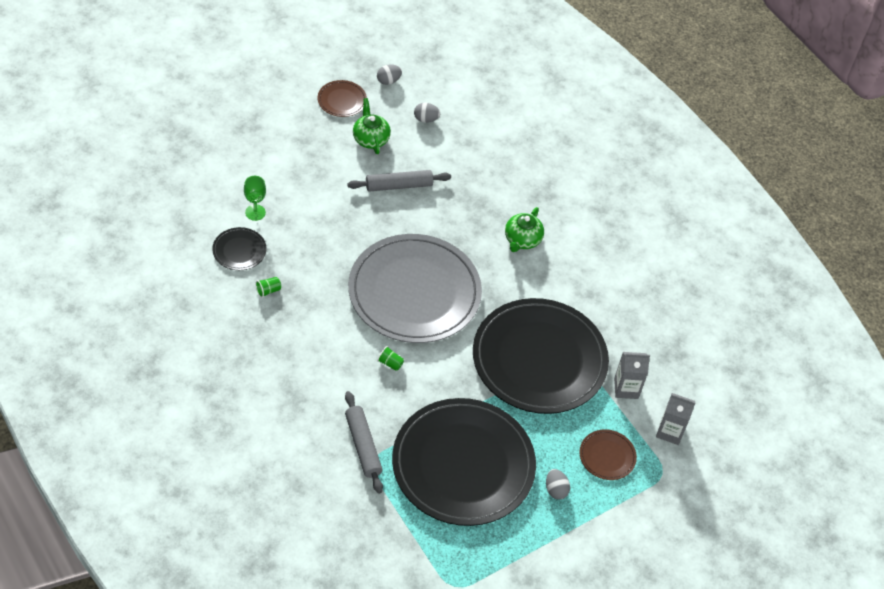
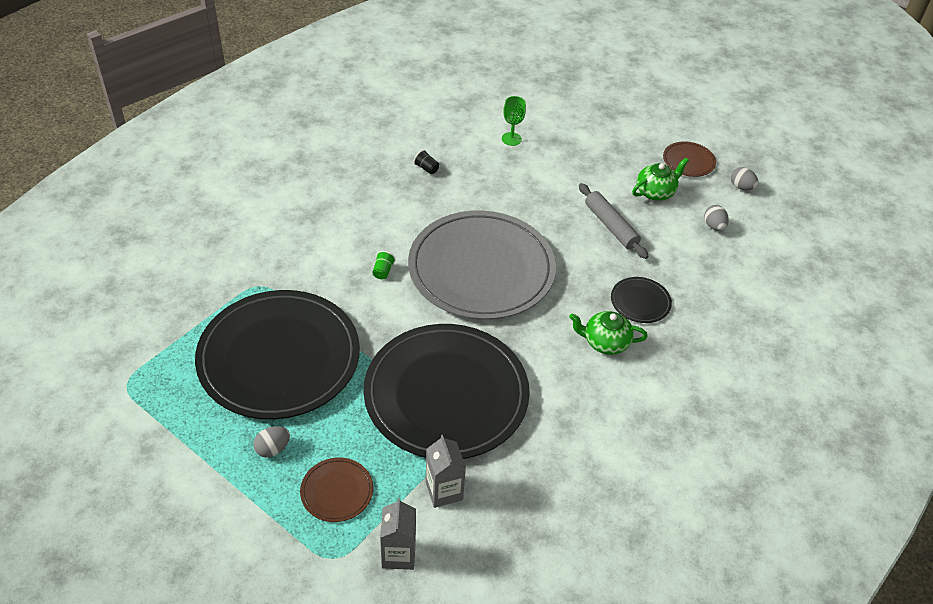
camera: 75 degrees right, 5 degrees down
black plate [212,227,267,270] -> black plate moved to [611,277,672,323]
green cup [256,277,281,298] -> black cup [414,150,439,174]
grey rolling pin [345,391,383,494] -> none

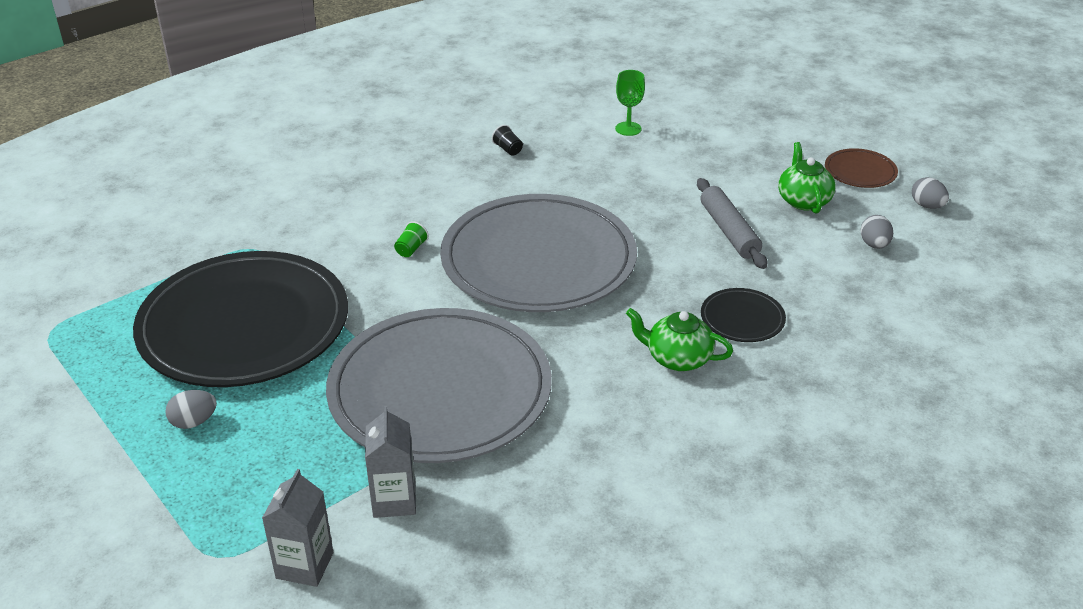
camera: 15 degrees right, 10 degrees down
brown plate [300,458,373,522] -> none
black plate [364,324,530,459] -> grey plate [326,308,552,463]
green teapot [632,158,689,201] -> green teapot turned 75 degrees counterclockwise [778,142,836,214]

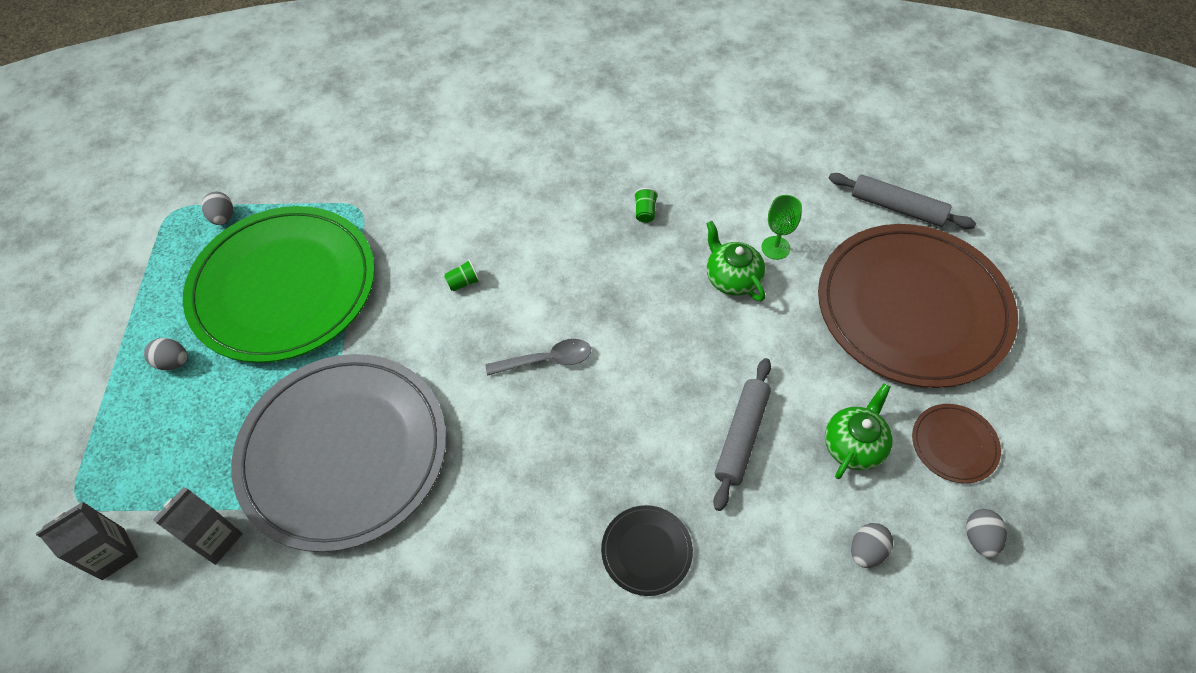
camera: 40 degrees right, 20 degrees up
black plate [133,251,348,387] -> green plate [183,206,375,363]
grey plate [440,194,637,312] -> grey spoon [485,339,591,376]
black cup [492,125,523,156] -> green cup [634,188,658,223]
green teapot [626,308,733,371] -> green teapot moved to [706,221,765,302]
none -> grey egg [201,192,233,225]
none -> brown plate [818,224,1018,388]
none -> grey rolling pin [828,173,976,229]

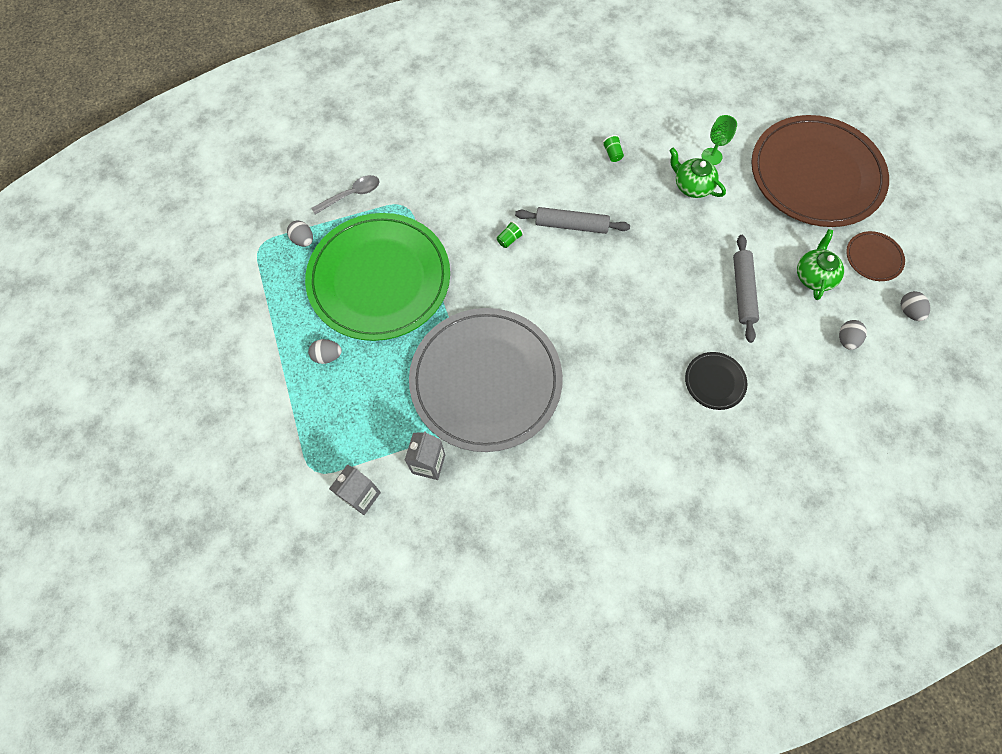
camera: 20 degrees left, 10 degrees up
grey spoon [485,339,591,376] -> grey spoon moved to [311,175,380,214]
grey rolling pin [828,173,976,229] -> grey rolling pin moved to [515,207,630,234]

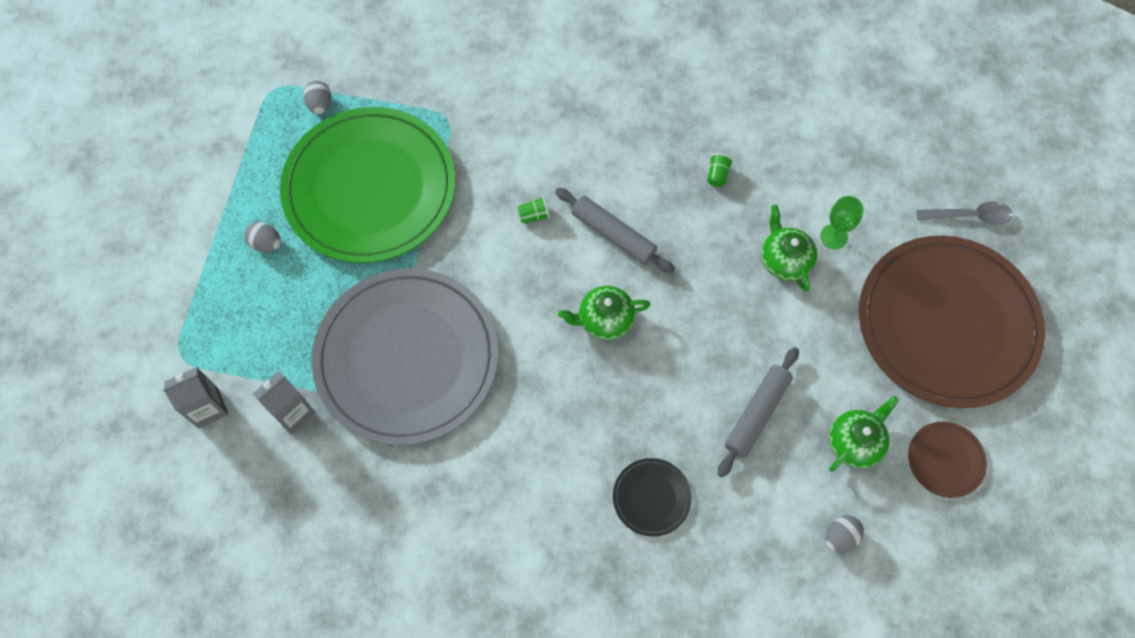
camera: 30 degrees right, 0 degrees up
grey spoon [311,175,380,214] -> grey spoon moved to [916,201,1013,225]
grey egg [901,291,930,321] -> none
none -> green teapot [558,286,651,340]

